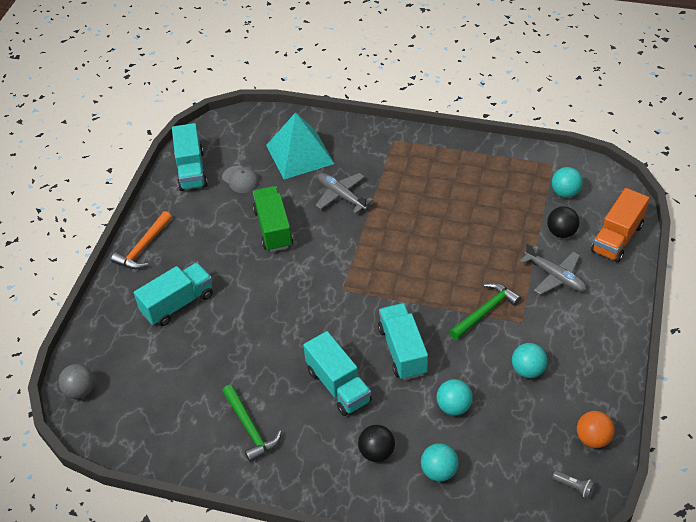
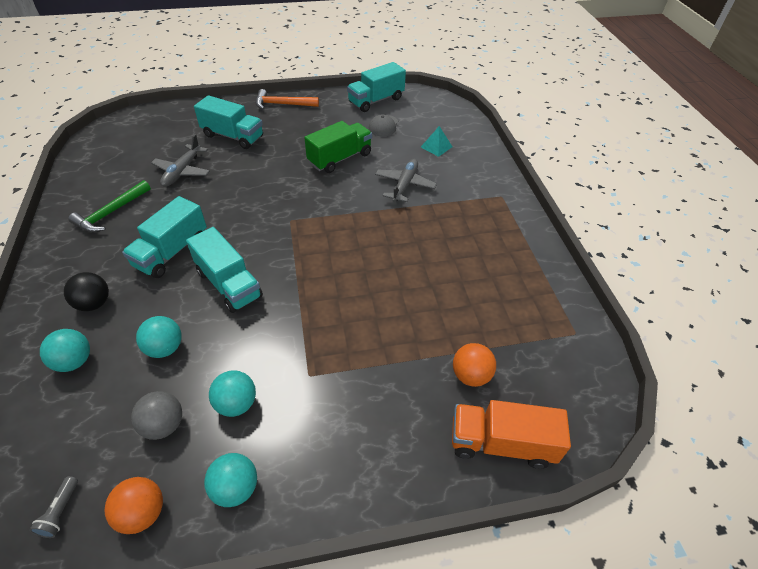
camera: 60 degrees right, 0 degrees up
grey ball [58,364,94,399] -> grey ball moved to [131,391,182,440]
turquoise pyramid [266,112,334,179] -> turquoise pyramid [421,126,452,157], size x0.45
turquoise truck [378,303,428,380] -> turquoise truck turned 90 degrees clockwise [186,227,263,313]
green hammer [450,283,521,340] -> none
grey plane [520,242,587,295] -> grey plane moved to [151,134,210,187]
black ball [547,206,580,238] -> orange ball [453,343,496,387]
turquoise ball [552,167,583,198] -> turquoise ball moved to [204,453,257,507]

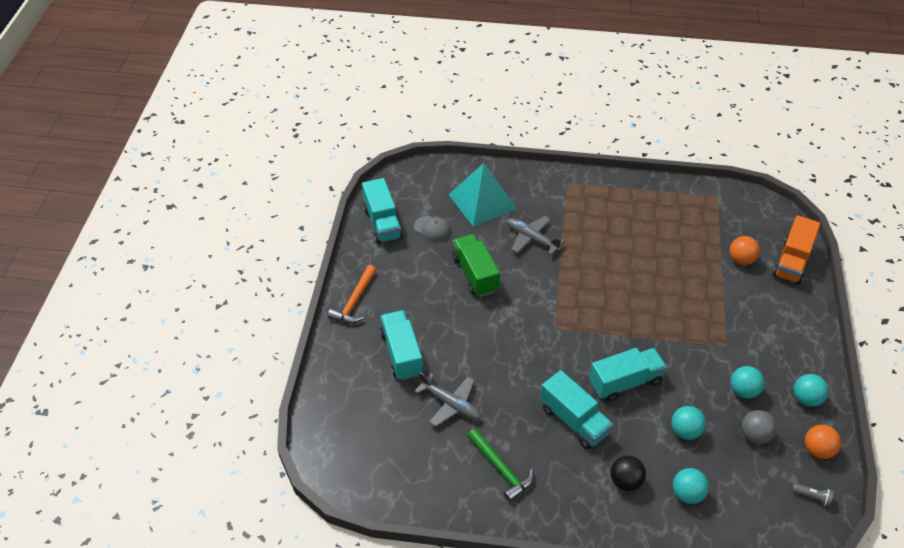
camera: 70 degrees left, 0 degrees up
turquoise truck [194,95,263,149] -> turquoise truck turned 60 degrees counterclockwise [380,310,423,381]
turquoise pyramid [421,126,452,157] -> turquoise pyramid [448,163,517,227], size x2.24

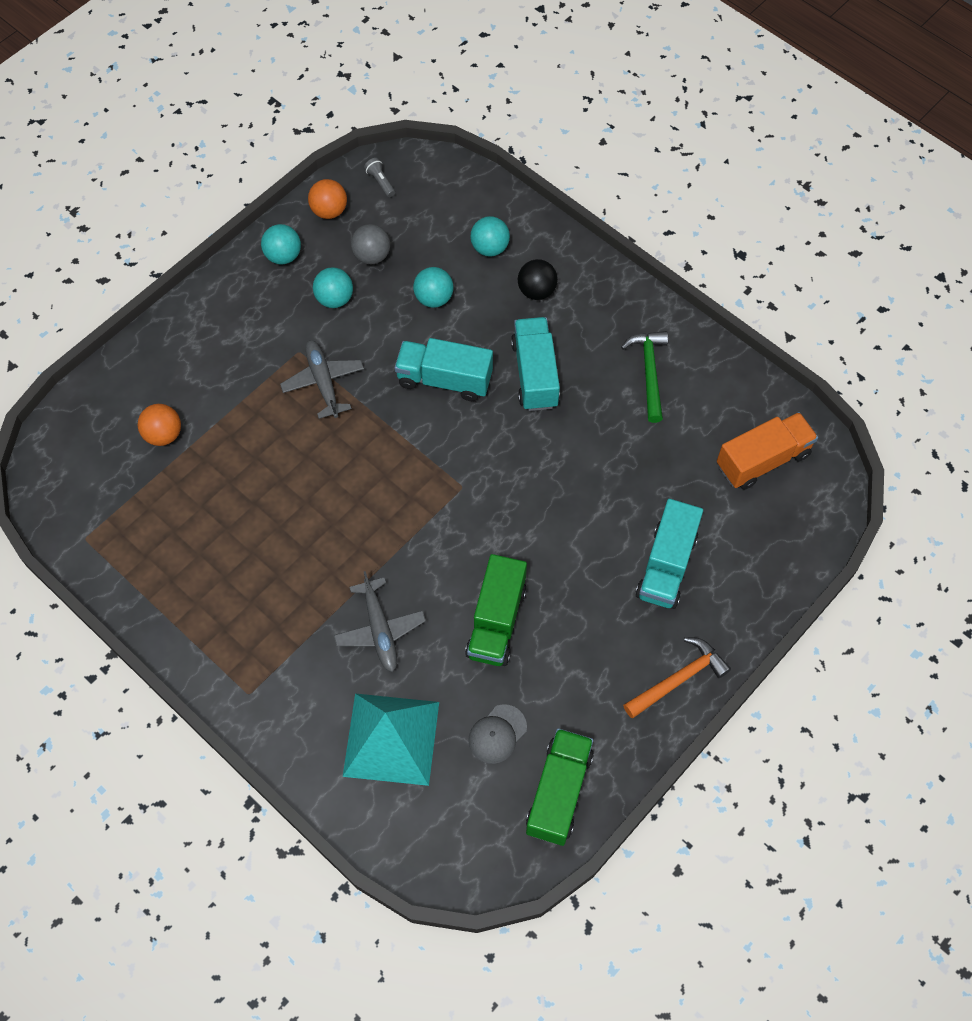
camera: 145 degrees left, 15 degrees up
turquoise truck [362,178,403,244] -> green truck [526,728,594,846]
grey cap [414,216,451,242] -> grey cap turned 120 degrees counterclockwise [468,704,527,764]
grey plane [415,372,481,427] -> grey plane moved to [280,340,364,419]
orange truck [773,215,820,284] -> orange truck moved to [717,412,818,490]

